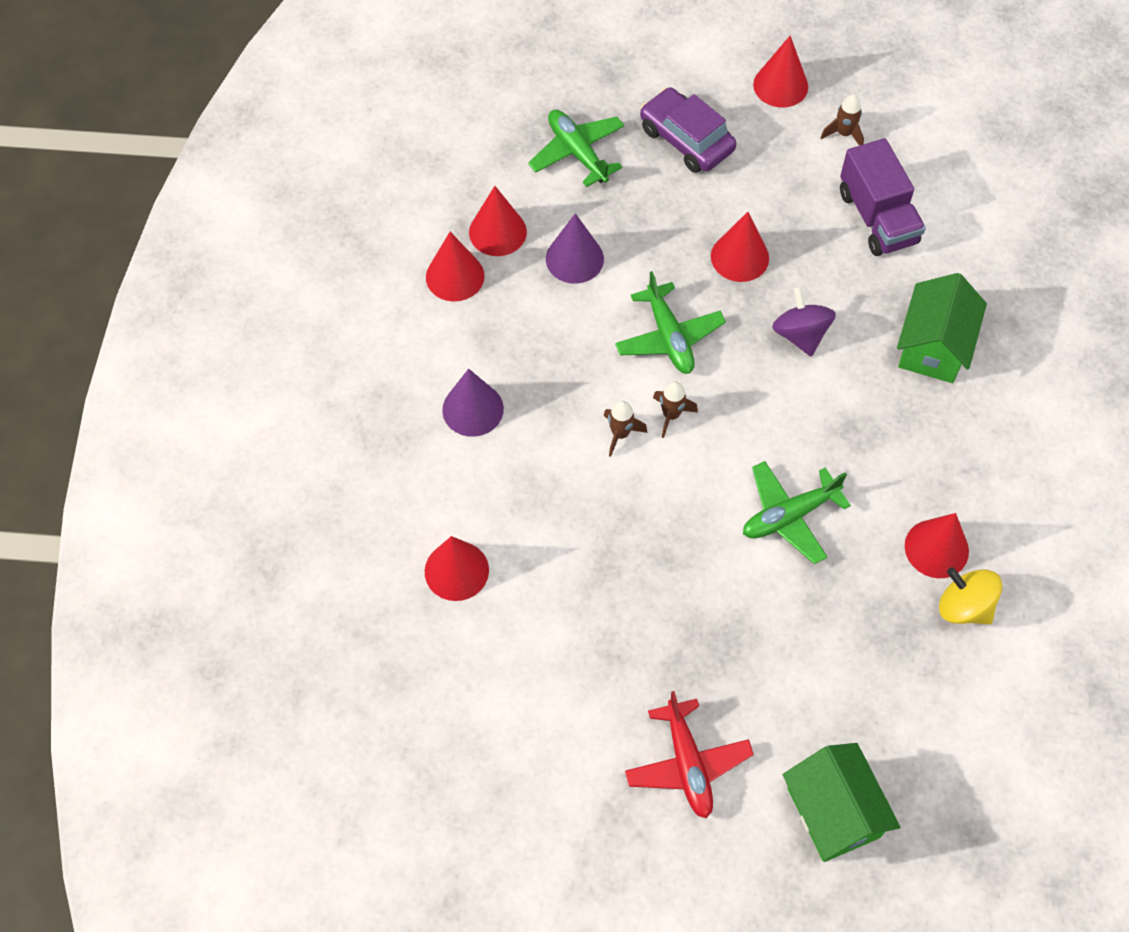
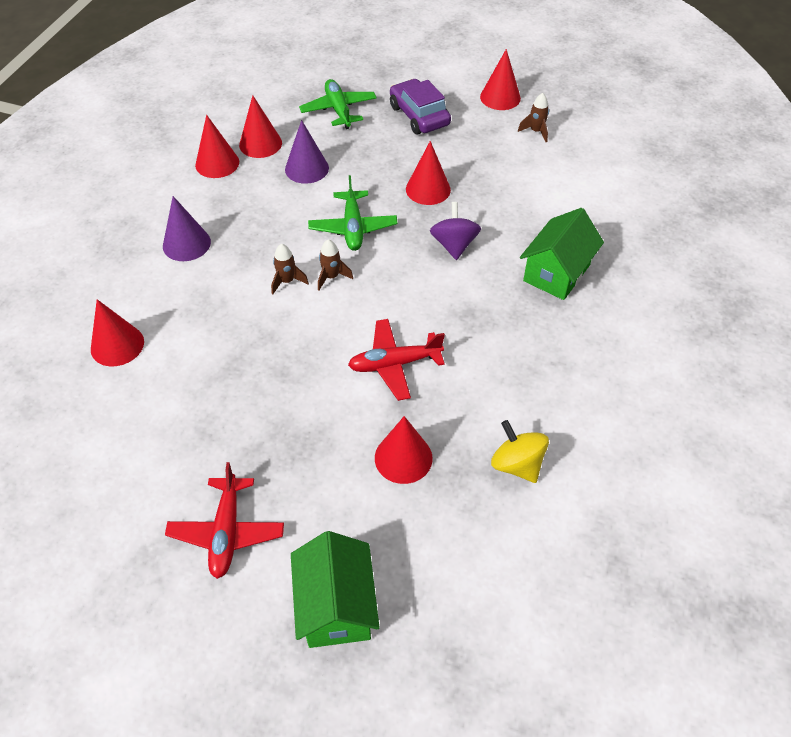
camera: 15 degrees right, 10 degrees down
green plane [743,461,851,564] -> red plane [348,319,445,401]
purple truck [840,138,926,256] -> none
red cone [905,513,969,578] -> red cone moved to [375,416,433,484]

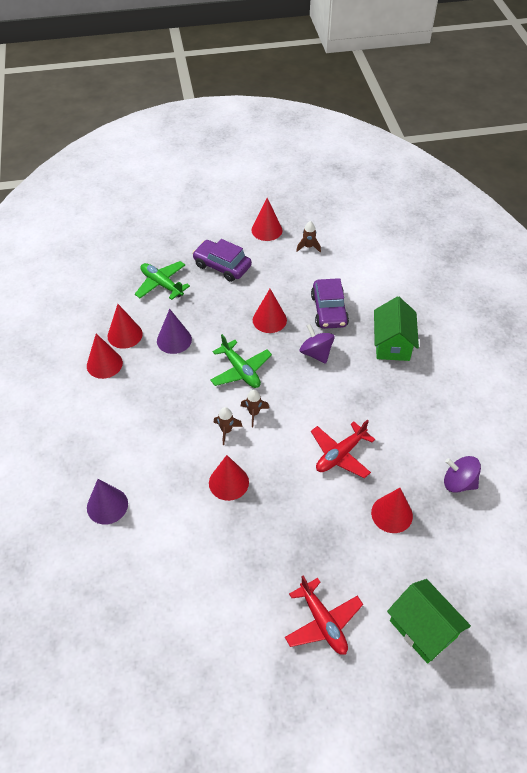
camera: 30 degrees left, 0 degrees up
red cone [91,299,144,366] -> red cone moved to [209,455,249,501]
purple cone [163,196,211,261] -> purple cone moved to [87,479,128,524]
yellow spinning top [491,420,549,483] -> purple spinning top [444,456,481,493]
none -> purple car [311,278,349,329]

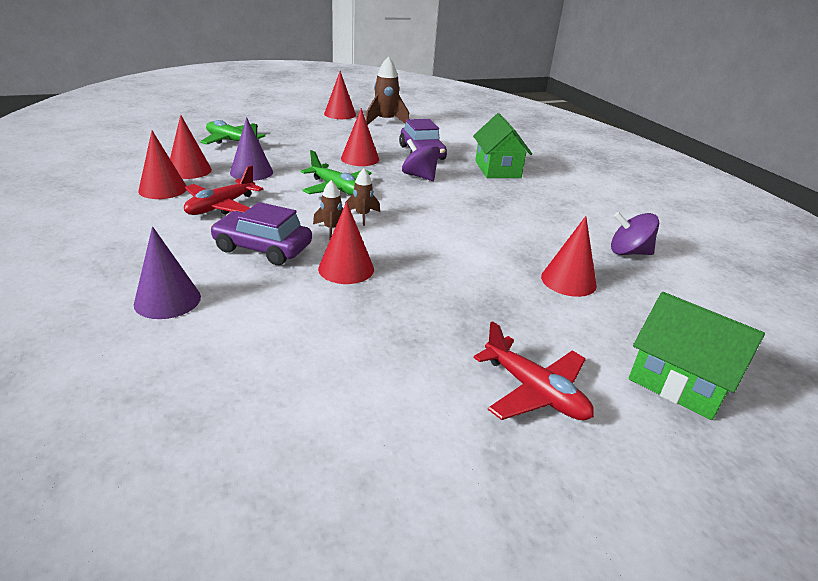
camera: 15 degrees left, 20 degrees down
purple car [192,239,252,282] -> purple car moved to [210,202,312,265]
brown rocket [296,221,321,253] -> brown rocket [365,56,409,125], size x1.79
red plane [311,419,375,479] -> red plane moved to [184,165,263,215]

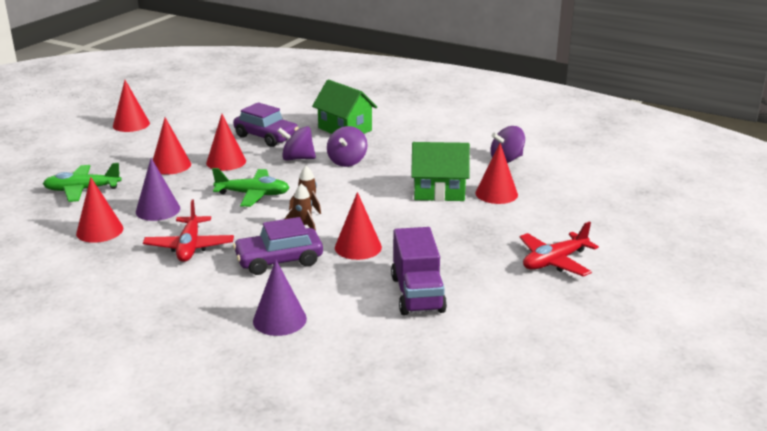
camera: 35 degrees left, 5 degrees down
red cone [138,131,186,199] -> red cone moved to [153,117,191,175]
brown rocket [365,56,409,125] -> none
red plane [474,321,594,420] -> red plane turned 135 degrees clockwise [519,221,599,276]
green house [629,292,765,420] -> green house moved to [411,142,470,201]
none -> purple spinning top [327,126,367,167]
none -> purple truck [391,227,447,315]

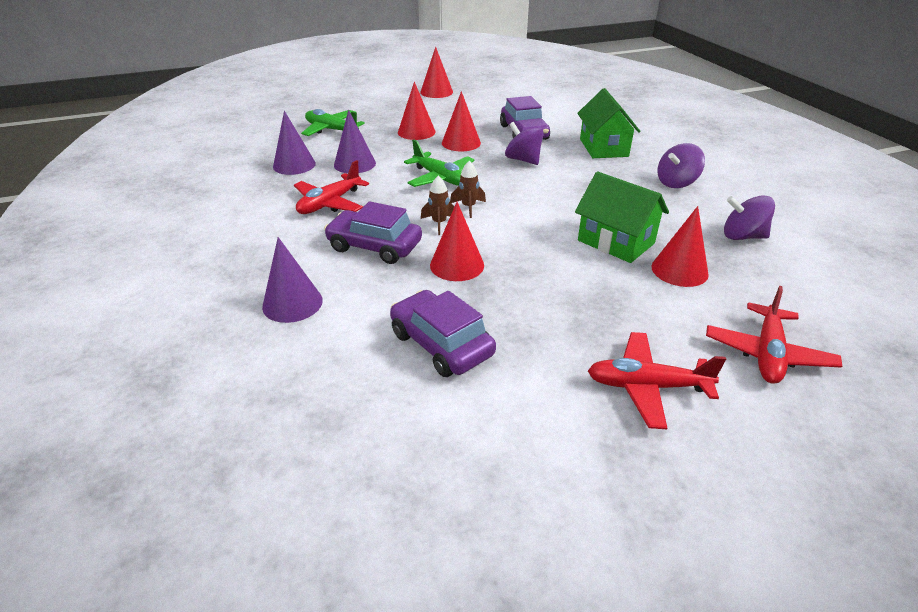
camera: 40 degrees right, 10 degrees up
red cone [76,177,123,243] -> purple cone [273,111,316,175]
purple spinning top [327,126,367,167] -> purple spinning top moved to [657,143,705,188]
purple truck [391,227,447,315] -> purple car [390,290,496,377]
none -> red plane [706,286,842,384]

